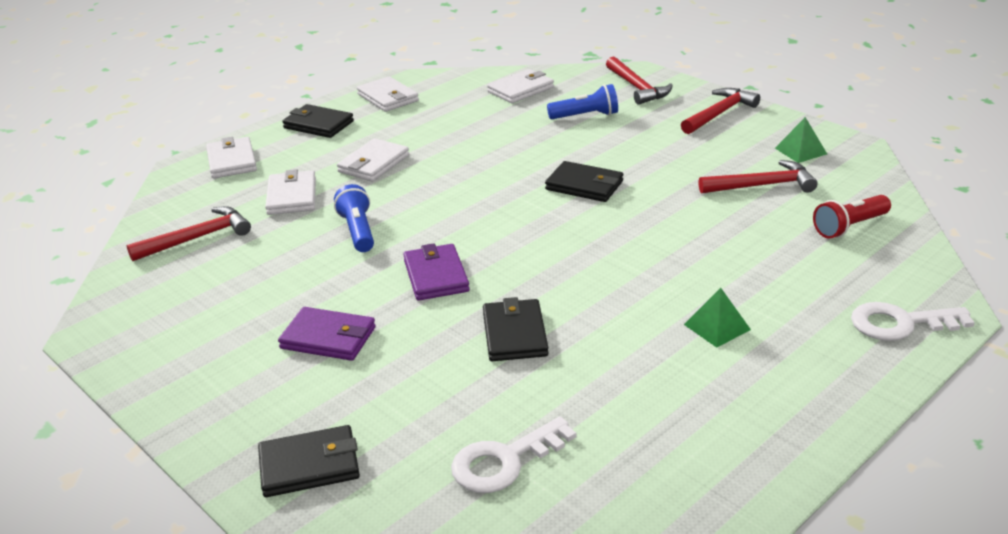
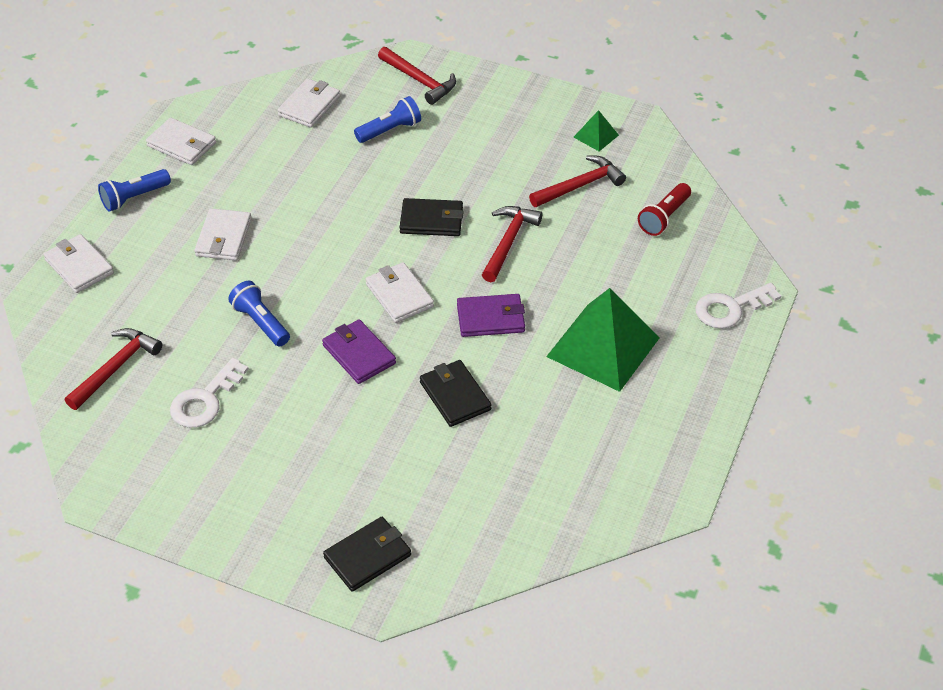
camera: 25 degrees left, 15 degrees up
white wallet [265,169,316,215] -> white wallet moved to [366,262,434,323]
purple wallet [278,307,376,361] -> purple wallet moved to [457,294,525,337]
black wallet [282,104,354,138] -> blue flashlight [98,169,171,212]
white key [451,416,576,493] -> white key moved to [170,358,249,428]
red hammer [681,88,760,134] -> red hammer moved to [482,206,542,282]
green pyramid [684,288,751,348] -> green pyramid [546,288,660,392], size x2.25

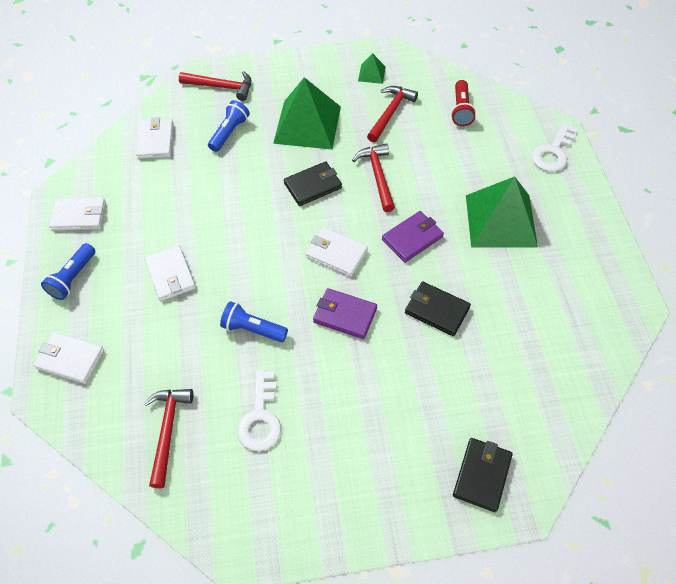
camera: 30 degrees left, 10 degrees up
none -> green pyramid [273,77,341,149]

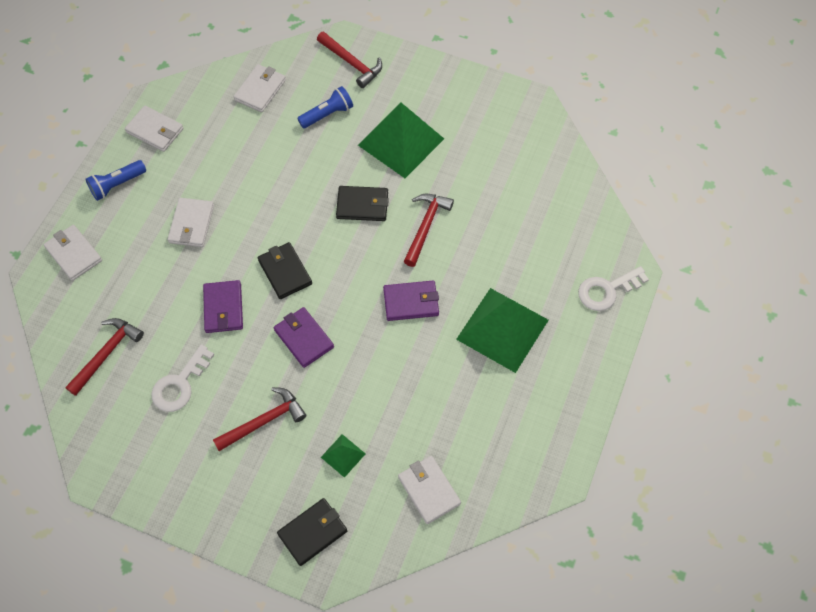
camera: 30 degrees right, 5 degrees up
blue flashlight [220,301,288,342] -> purple wallet [203,280,243,333]
white wallet [306,228,368,277] -> white wallet moved to [398,456,461,524]
green pyramid [358,53,386,84] -> green pyramid moved to [321,434,365,478]
red hammer [367,86,418,143] -> red hammer moved to [213,387,306,451]
black wallet [405,282,471,336] -> black wallet moved to [258,242,312,299]
red flashlight [451,80,476,126] -> none

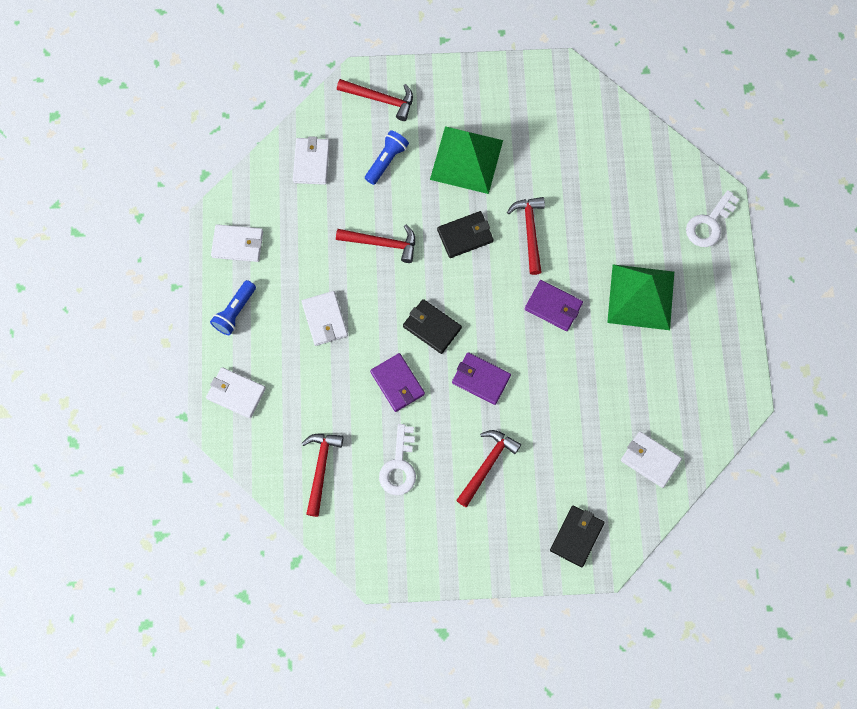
camera: 25 degrees left, 10 degrees up
green pyramid [321,434,365,478] -> none
purple wallet [383,281,439,321] -> purple wallet turned 60 degrees clockwise [525,280,583,331]
none -> red hammer [336,224,415,263]

